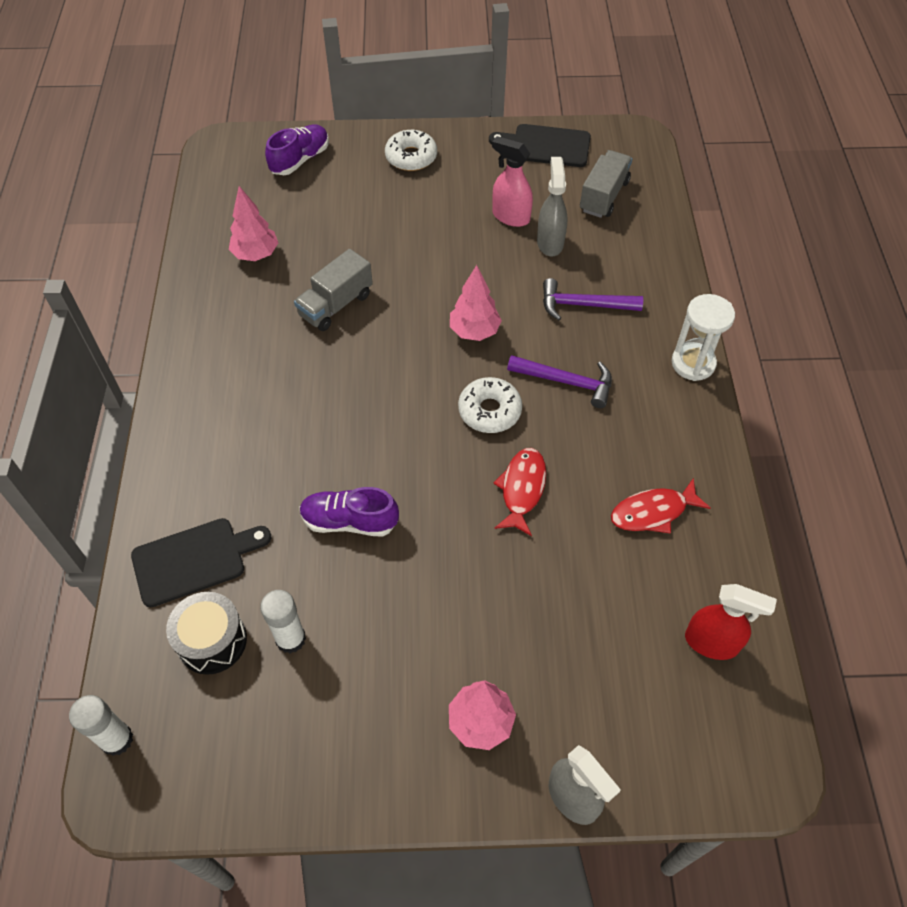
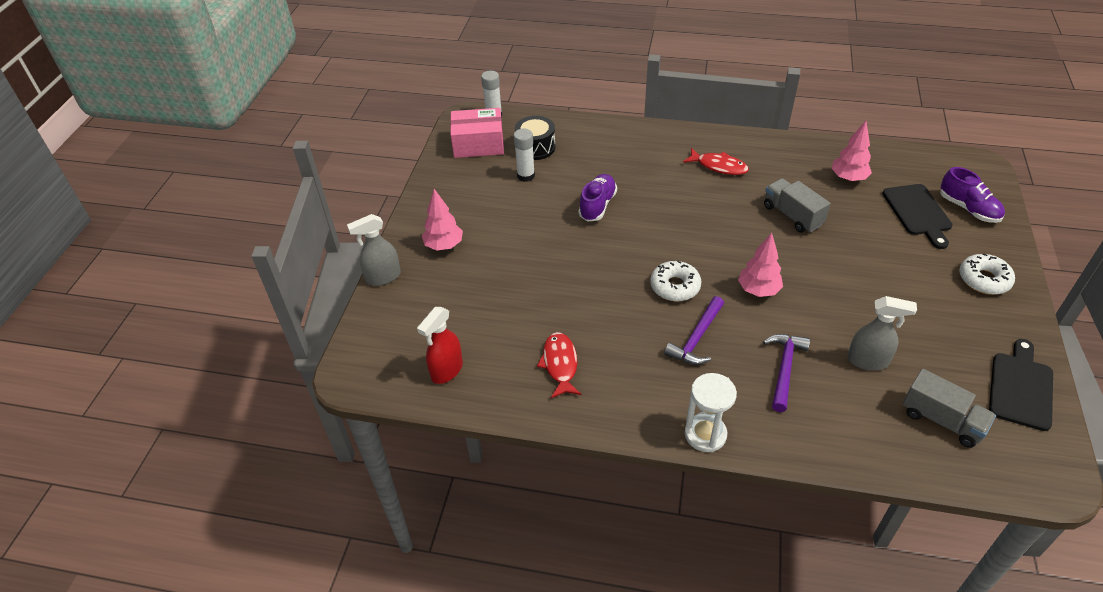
camera: 105 degrees right, 10 degrees down
black cutting board [131,518,271,607] -> black cutting board moved to [882,184,953,249]
pink spray bottle [492,136,533,227] -> none
red fish [493,448,546,536] -> red fish moved to [683,148,749,175]
none -> pink box [450,108,504,158]

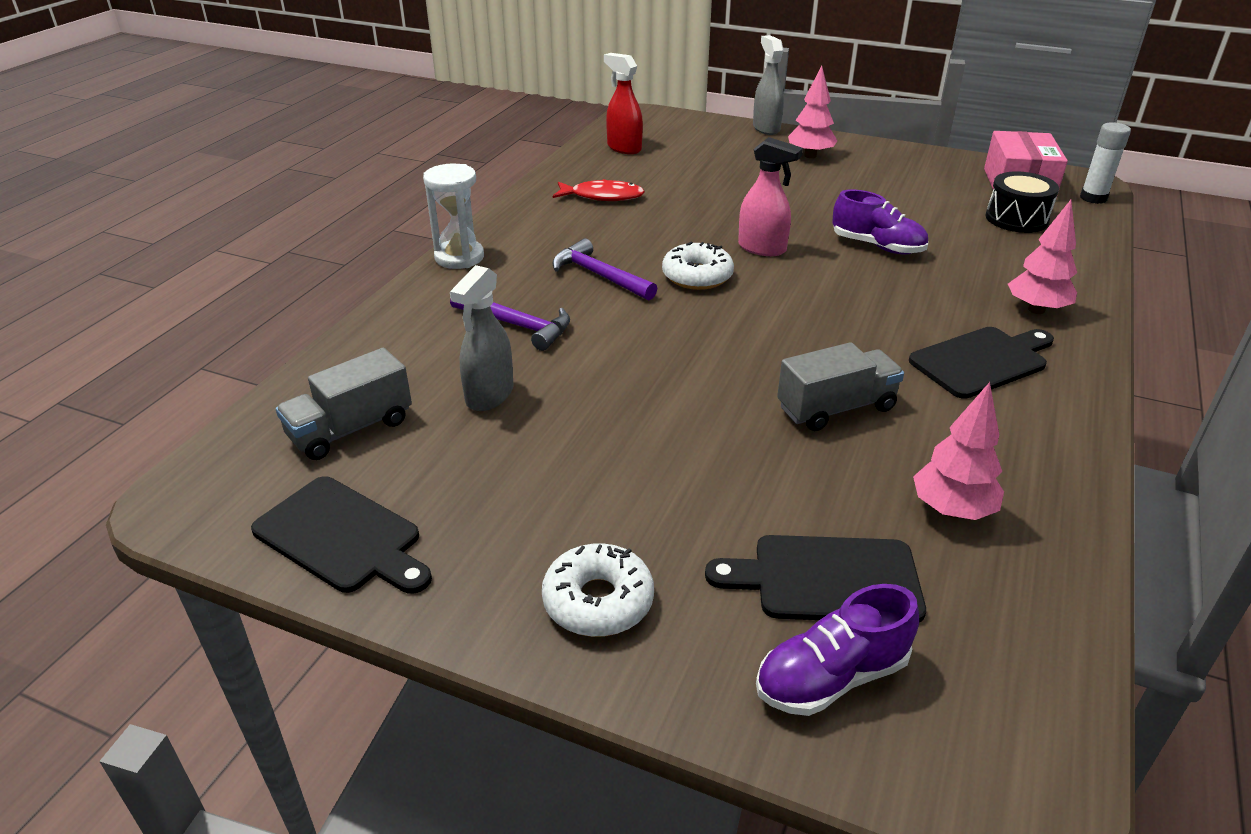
camera: 100 degrees right, 10 degrees down
white glue stick [514,129,535,182] -> none
red fish [683,148,749,175] -> black cutting board [909,327,1054,399]
pink tree [738,233,783,297] -> pink tree moved to [1008,200,1077,314]
none -> pink spray bottle [738,137,803,256]

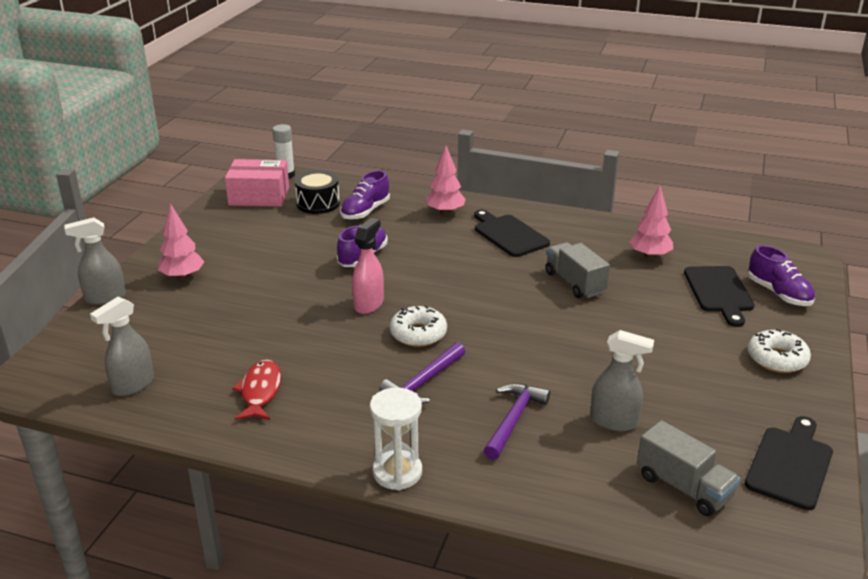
camera: 95 degrees left, 5 degrees down
red spray bottle [604,53,643,154] -> grey spray bottle [90,297,154,396]
none -> purple shoe [340,170,390,220]

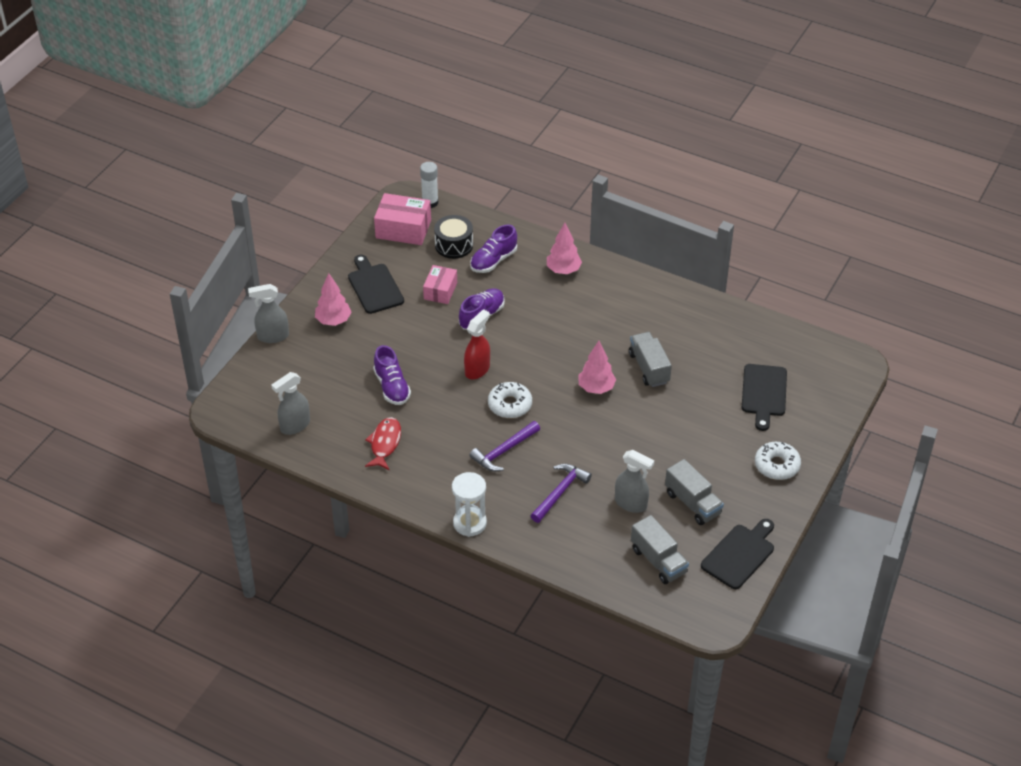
camera: 10 degrees right, 15 degrees up
pink spray bottle [352,218,384,314] -> red spray bottle [464,309,490,379]
black cutting board [474,210,550,257] -> black cutting board moved to [348,255,404,314]
pink tree [629,186,673,259] -> pink tree moved to [578,341,616,394]
purple shoe [748,245,815,306] -> purple shoe moved to [373,345,411,405]
none -> pink box [423,265,457,304]
none -> grey truck [665,459,724,525]

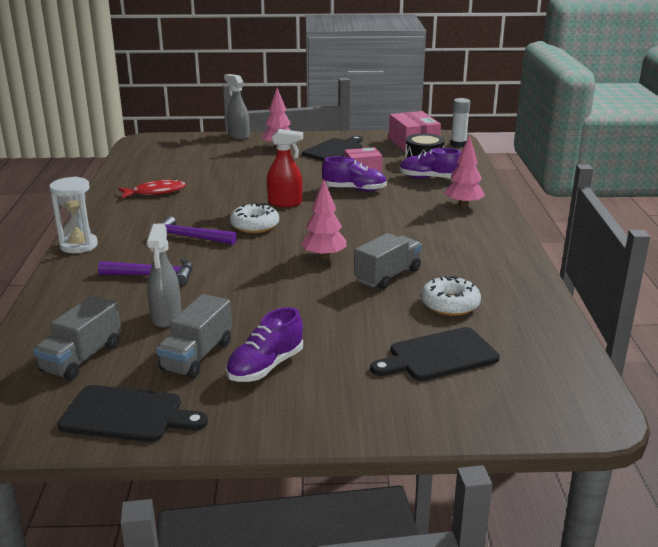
camera: 60 degrees right, 20 degrees down
grey spray bottle [272,372,310,435] -> none
purple shoe [373,345,411,405] -> purple shoe moved to [226,307,303,382]
white donut [755,442,801,480] -> white donut moved to [421,275,481,316]

